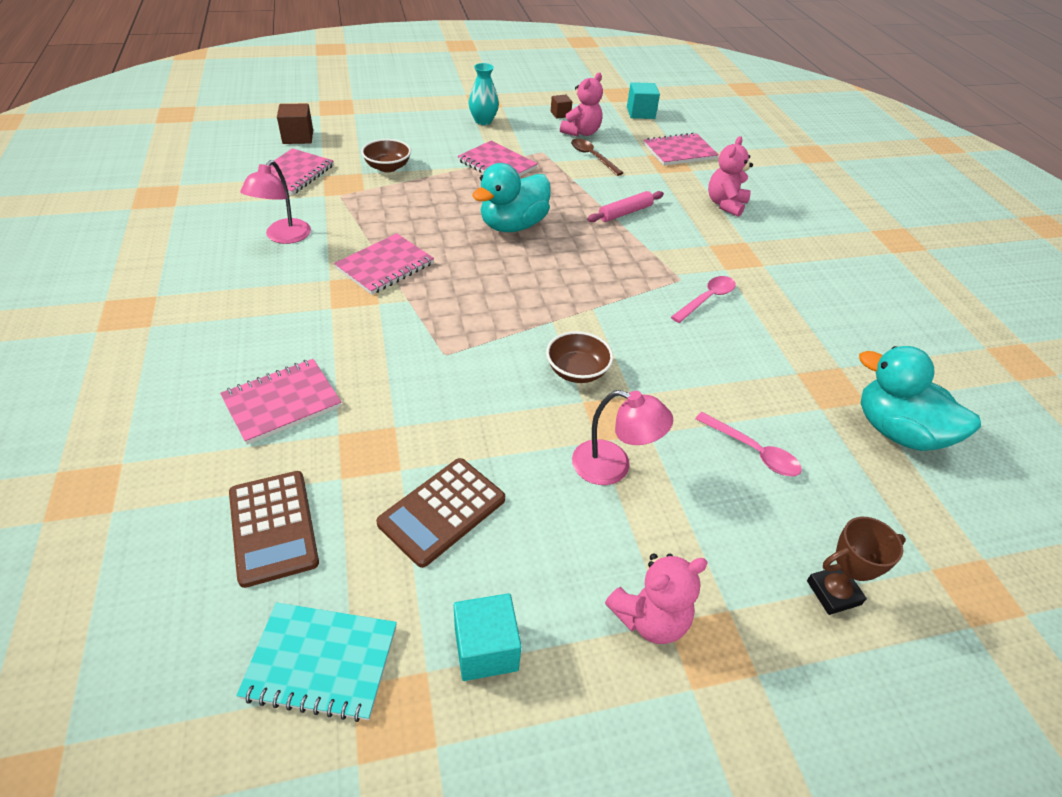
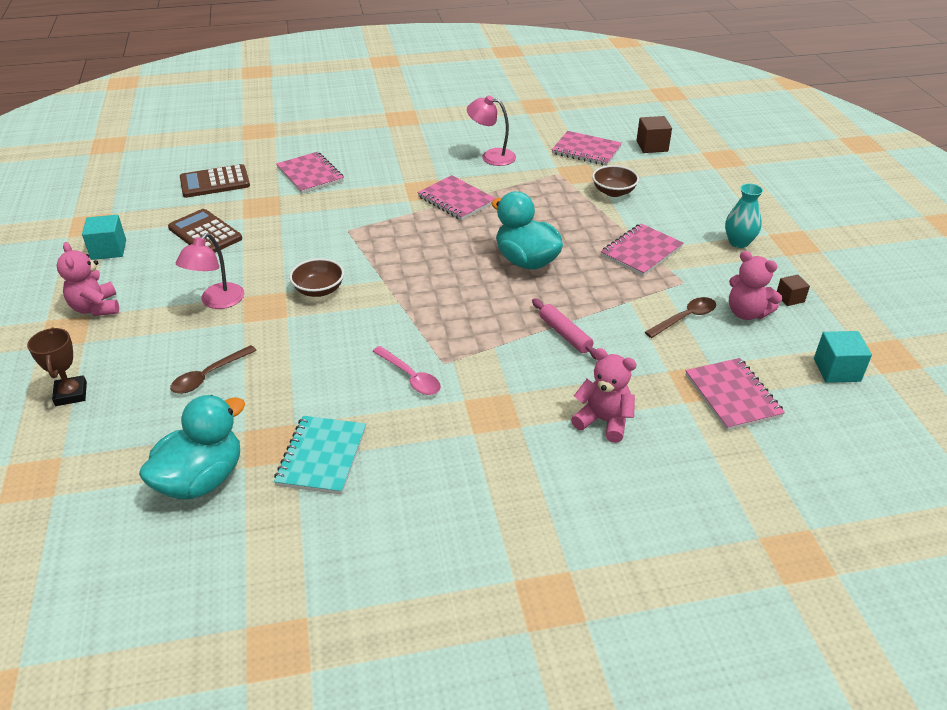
camera: 95 degrees right, 5 degrees down
turquoise notebook [236,602,397,722] -> turquoise notebook moved to [274,416,366,495]
pink spoon [695,412,802,476] -> brown spoon [170,345,257,394]

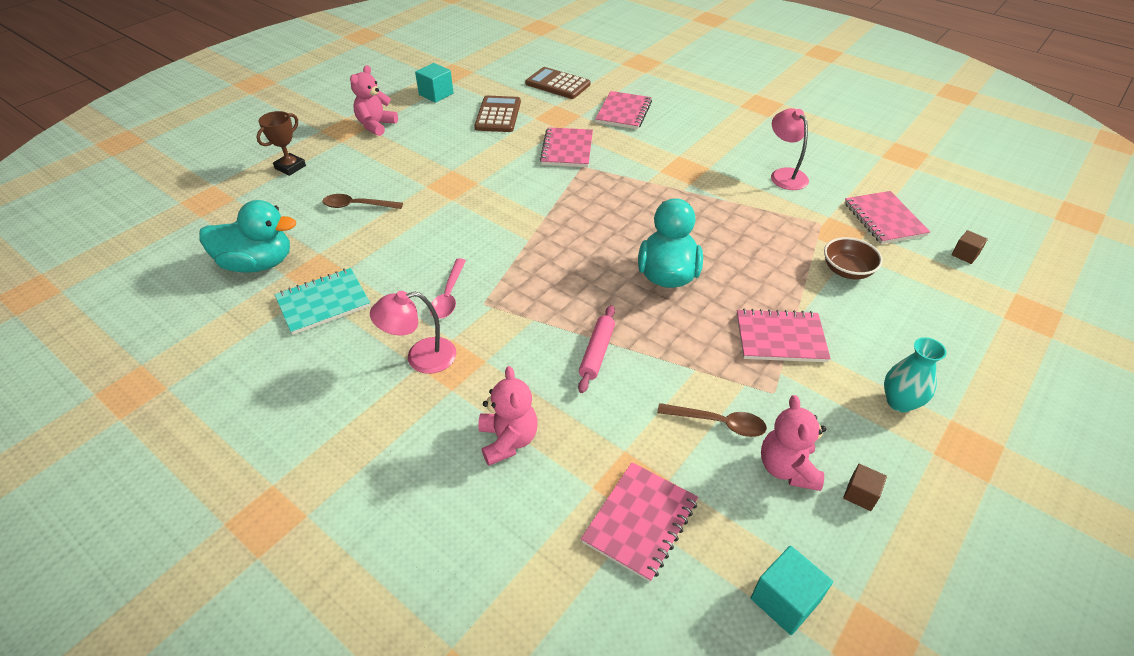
camera: 50 degrees right, 5 degrees up
pink lamp [176,233,244,309] -> pink lamp moved to [370,291,456,374]
brown bowl [289,258,344,297] -> none
pink notebook [417,175,496,221] -> pink notebook moved to [540,127,593,167]
brown cube [636,116,672,153] -> brown cube [951,230,988,264], size x0.62

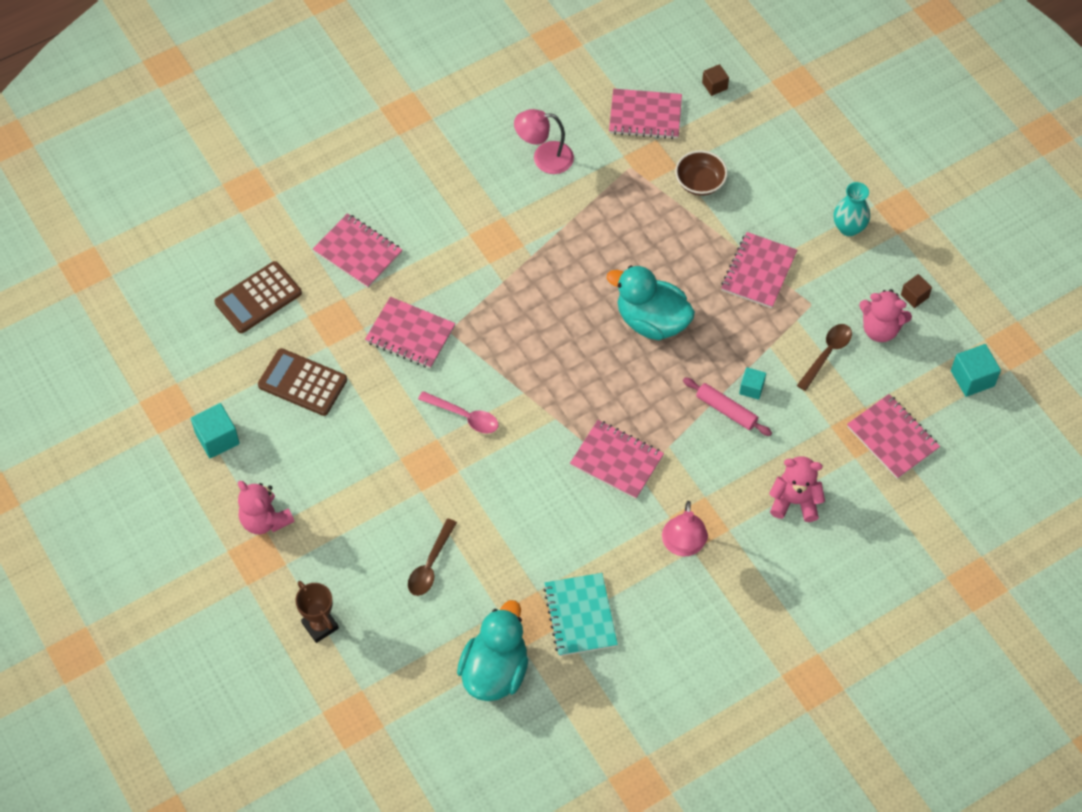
camera: 70 degrees left, 15 degrees up
pink spoon [430,258,466,319] -> pink spoon moved to [418,391,499,433]
none -> pink notebook [570,420,664,499]
none -> turquoise cube [739,367,766,400]

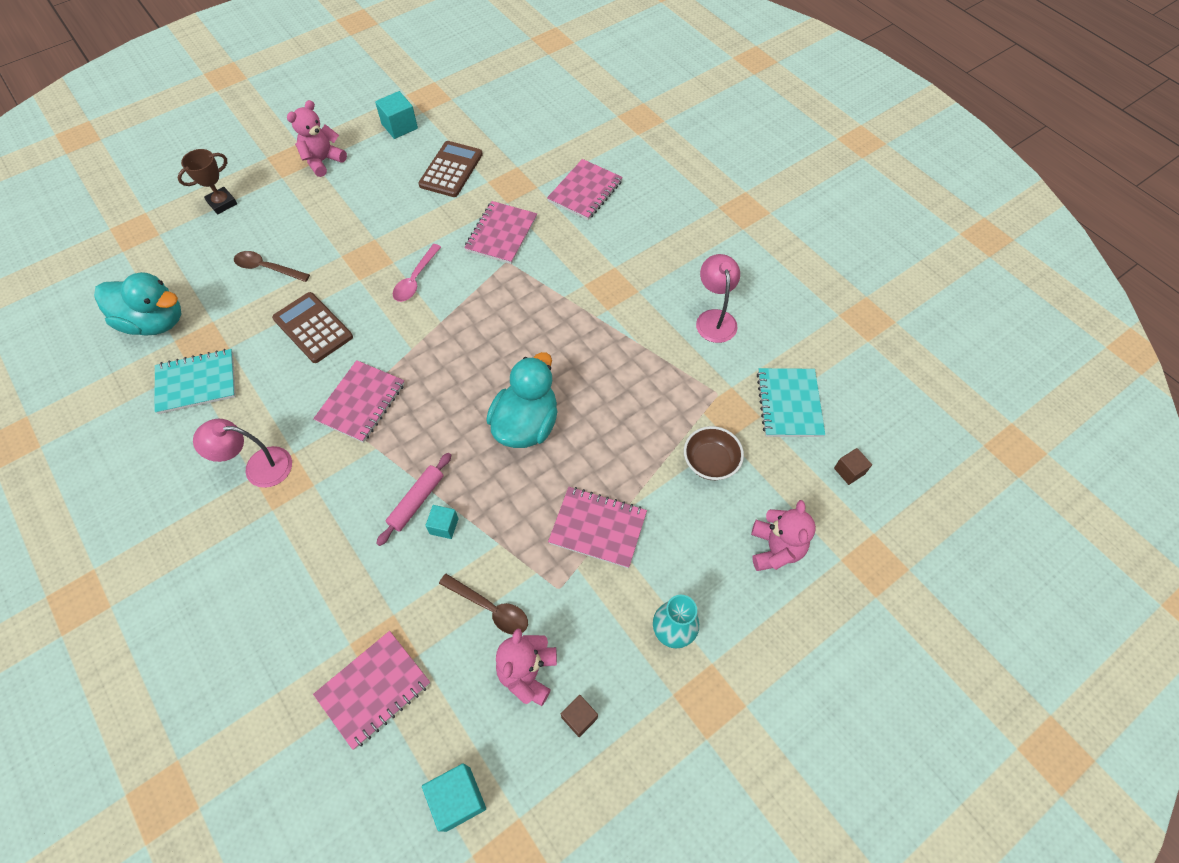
camera: 85 degrees right, 0 degrees up
brown calculator [214,261,302,333] -> brown calculator moved to [272,292,353,363]
pink notebook [609,89,682,139] -> turquoise notebook [757,368,825,437]
pink teddy bear [769,456,825,522] -> pink teddy bear moved to [751,500,816,571]

